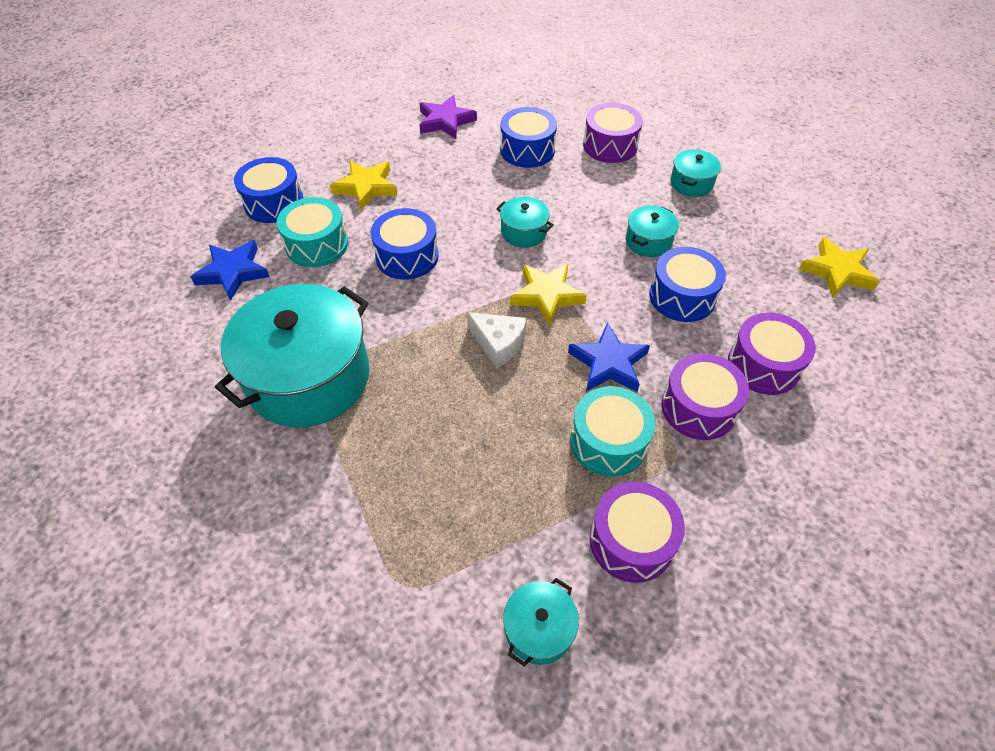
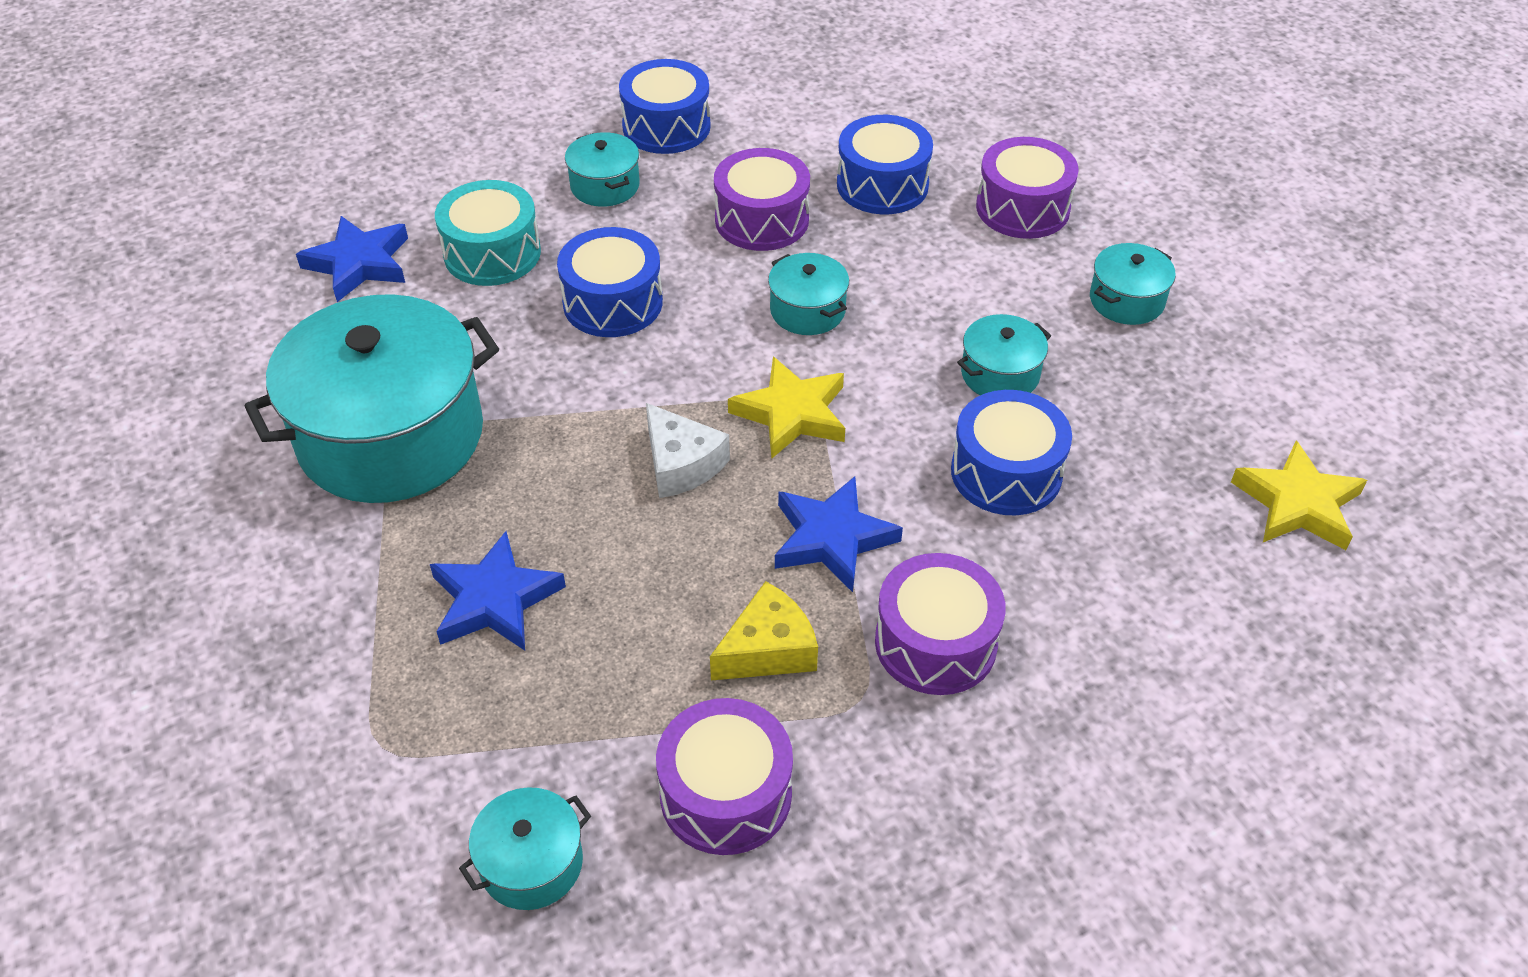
camera: 20 degrees right, 5 degrees down
blue drum [234,157,304,223] -> blue drum moved to [619,59,711,154]
yellow star [330,161,398,210] -> turquoise pot [565,132,640,207]
purple star [419,95,477,139] -> none
turquoise drum [570,386,655,477] -> yellow cheese [710,581,818,680]
purple drum [728,313,816,395] -> purple drum moved to [714,148,810,251]
none -> blue star [430,531,566,651]

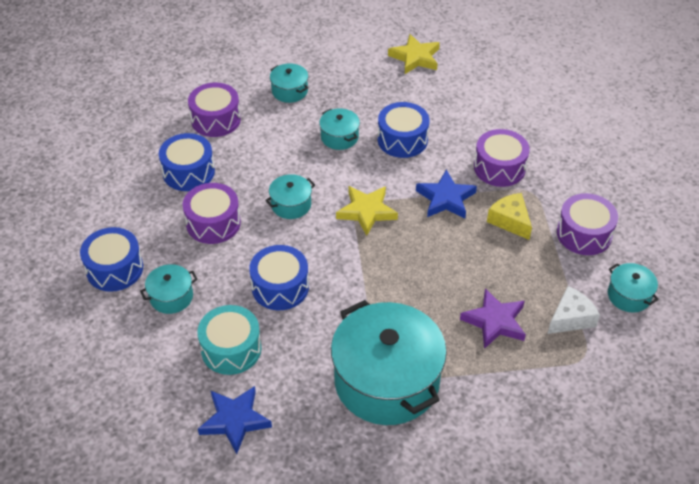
camera: 90 degrees left, 0 degrees up
blue star [430,531,566,651] -> purple star [460,288,526,349]
white cheese [646,403,730,498] -> white cheese moved to [547,286,600,334]

